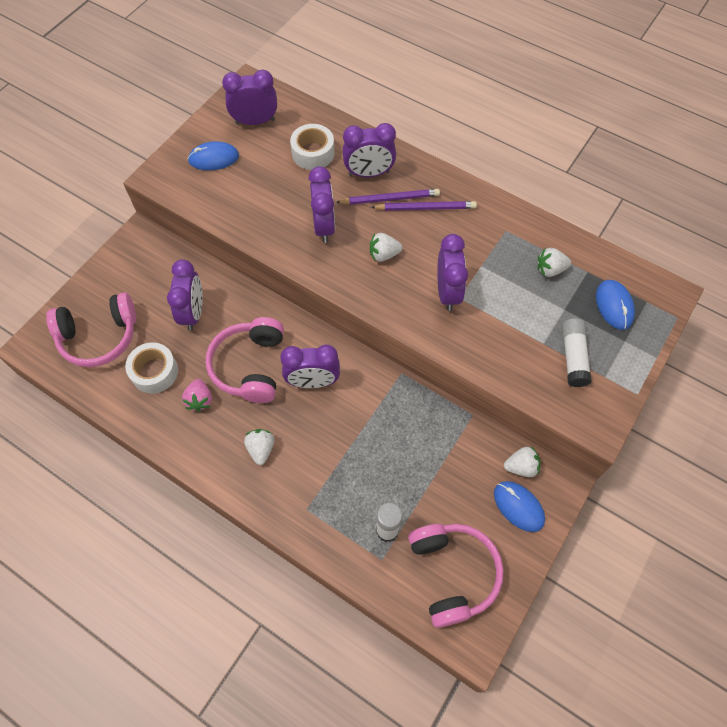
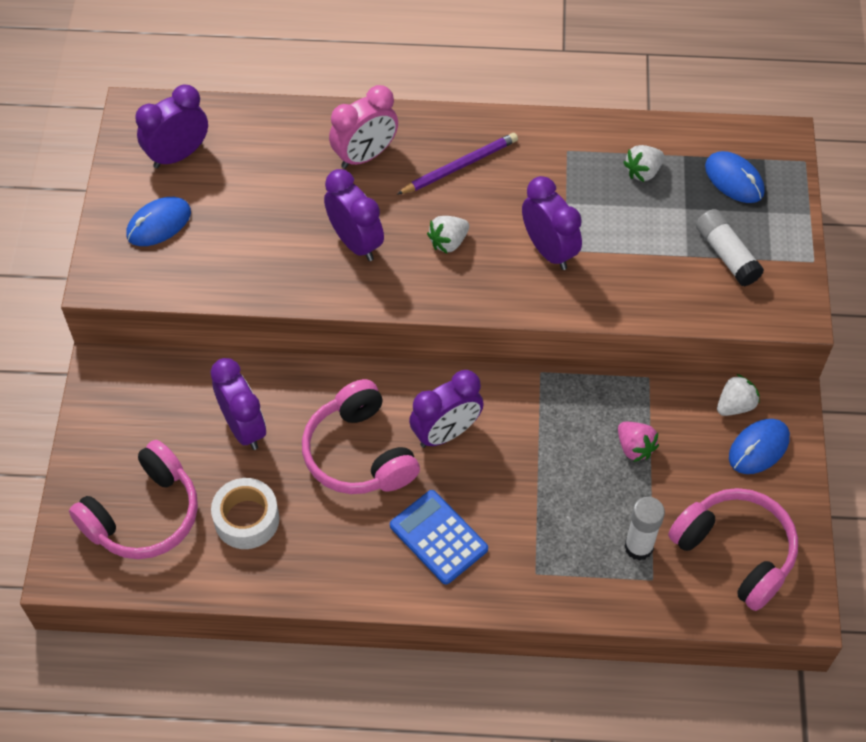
camera: 30 degrees left, 5 degrees down
pink strawberry [182,379,212,412] -> pink strawberry moved to [618,422,659,462]
white strawberry [244,429,274,465] -> blue calculator [390,490,488,585]
white tape [290,124,335,170] -> none
purple pencil [336,189,440,205] -> none
purple clock [342,123,396,177] -> pink clock [329,85,398,169]
blue mouse [494,481,545,532] -> blue mouse turned 60 degrees counterclockwise [729,419,790,474]

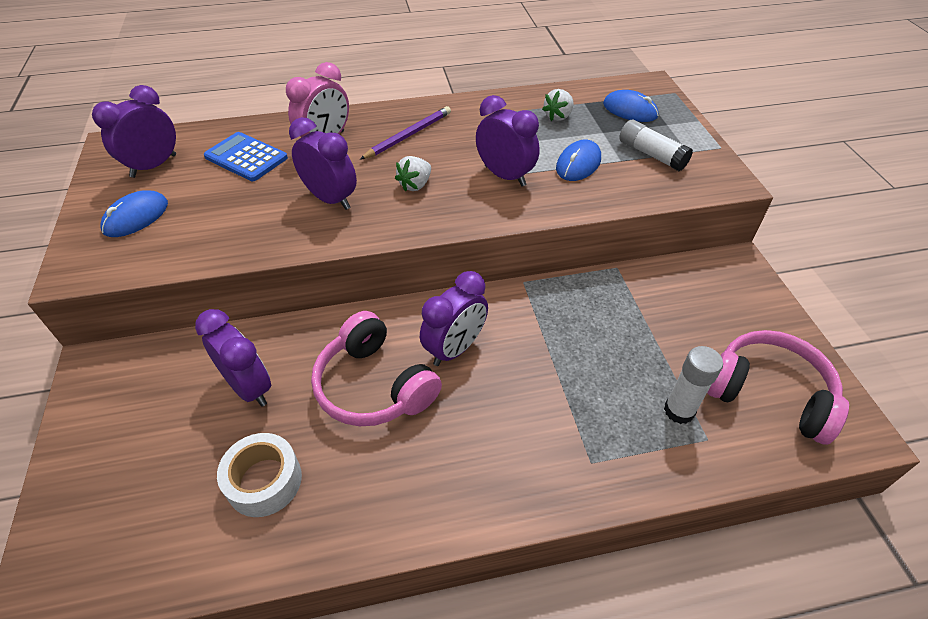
camera: 15 degrees left, 10 degrees down
pink headphones [69,440,198,559] -> none
blue calculator [390,490,488,585] -> blue calculator moved to [204,132,288,181]
pink strawberry [618,422,659,462] -> none
white strawberry [717,374,760,416] -> none
blue mouse [729,419,790,474] -> blue mouse moved to [556,140,601,181]

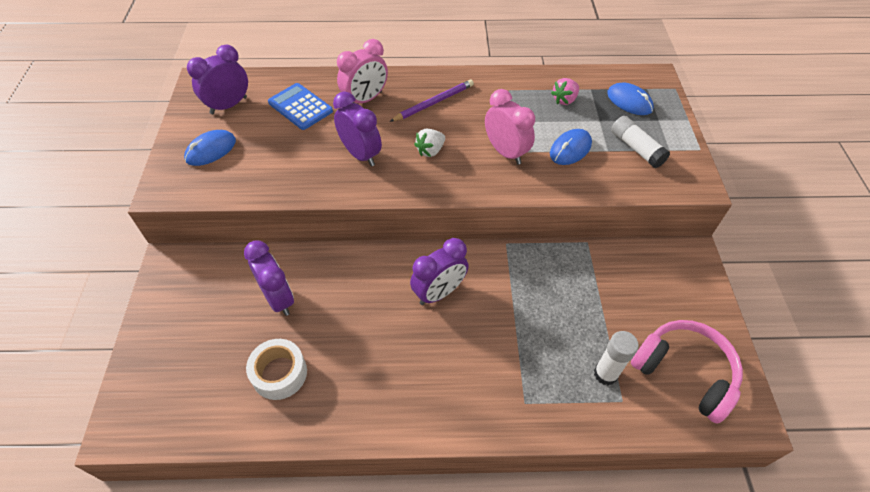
camera: 10 degrees right, 5 degrees up
pink headphones [311,311,442,426] -> none
purple clock [476,95,540,187] -> pink clock [485,89,535,165]
white strawberry [542,89,573,121] -> pink strawberry [551,78,579,105]

